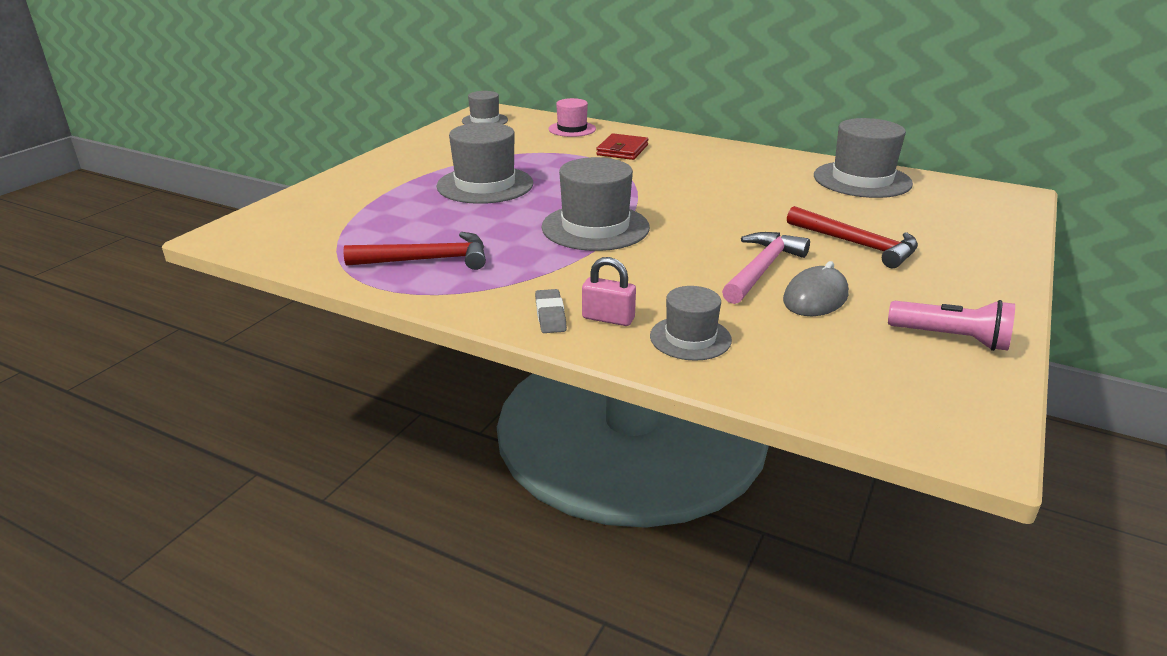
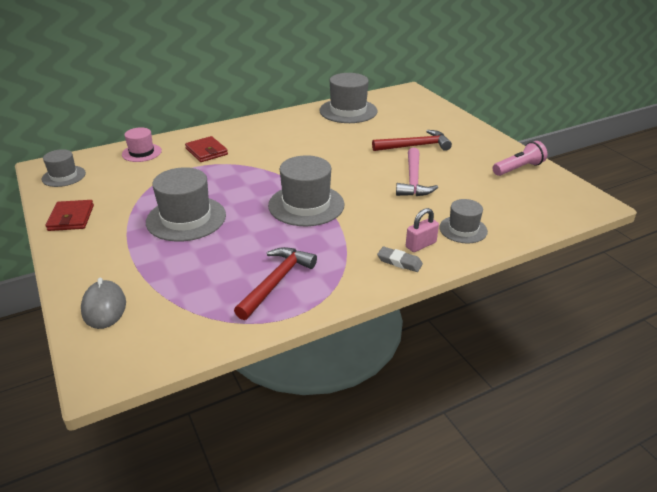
camera: 55 degrees left, 5 degrees up
pink hammer [722,232,810,304] -> pink hammer turned 150 degrees counterclockwise [396,148,438,196]
grey mouse [783,261,849,316] -> grey mouse moved to [81,278,126,329]
none -> red wallet [46,200,94,231]

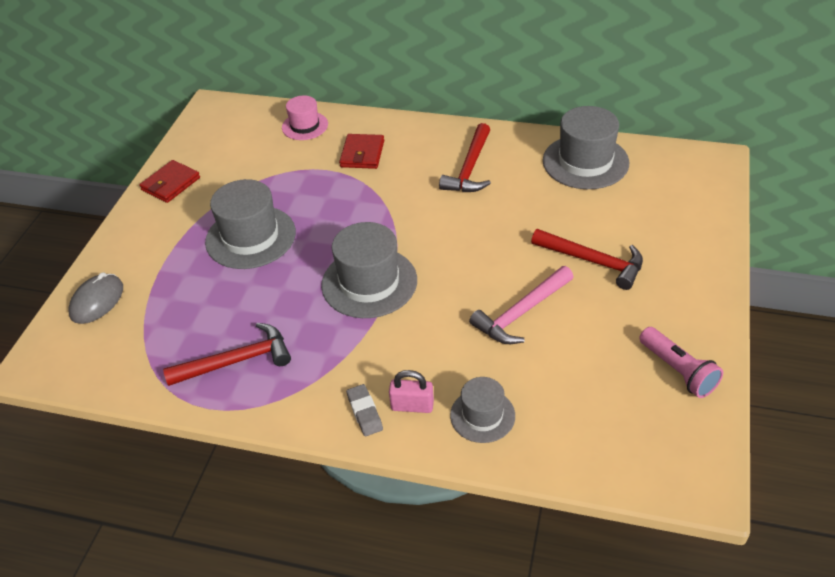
camera: 45 degrees right, 10 degrees up
grey hat [42,149,86,187] -> none
pink flashlight [493,141,547,176] -> pink flashlight turned 45 degrees clockwise [639,327,723,398]
none -> red hammer [439,123,491,192]

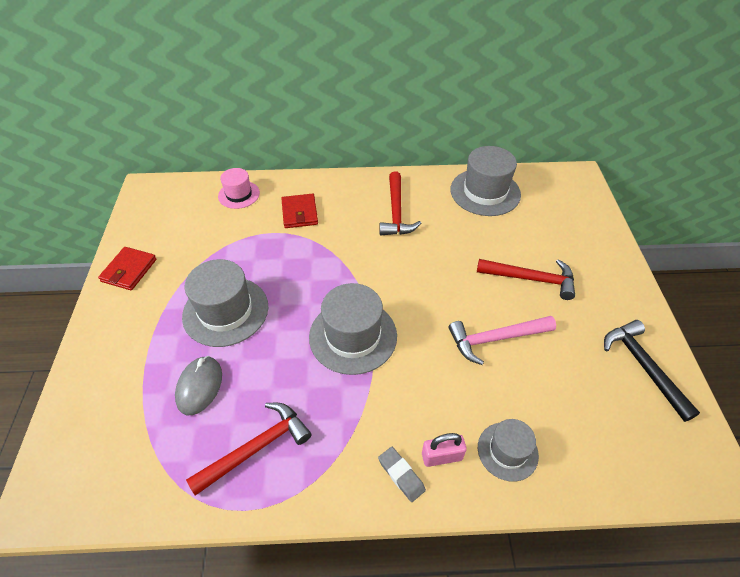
camera: 20 degrees left, 5 degrees up
grey mouse [69,272,123,324] -> grey mouse moved to [175,356,222,415]
pink hammer [469,266,574,344] -> pink hammer turned 45 degrees clockwise [448,316,556,365]
pink flashlight [639,327,723,398] -> black hammer [604,320,700,422]

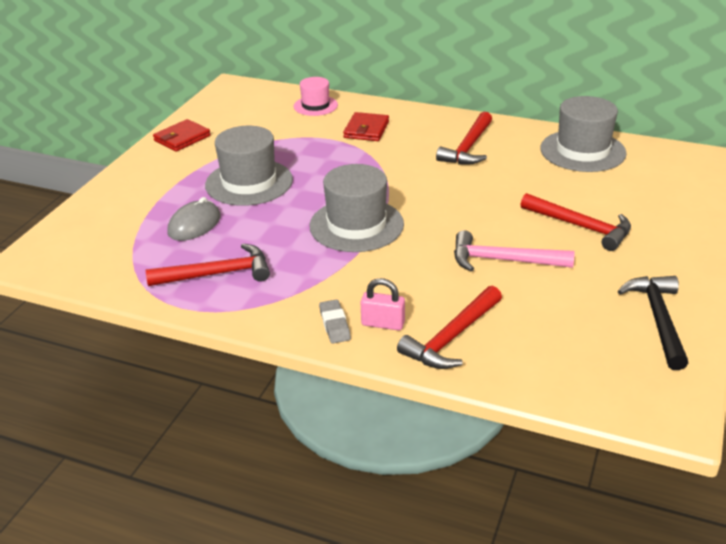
camera: 25 degrees right, 15 degrees down
grey hat [478,419,539,482] -> red hammer [397,286,502,369]

